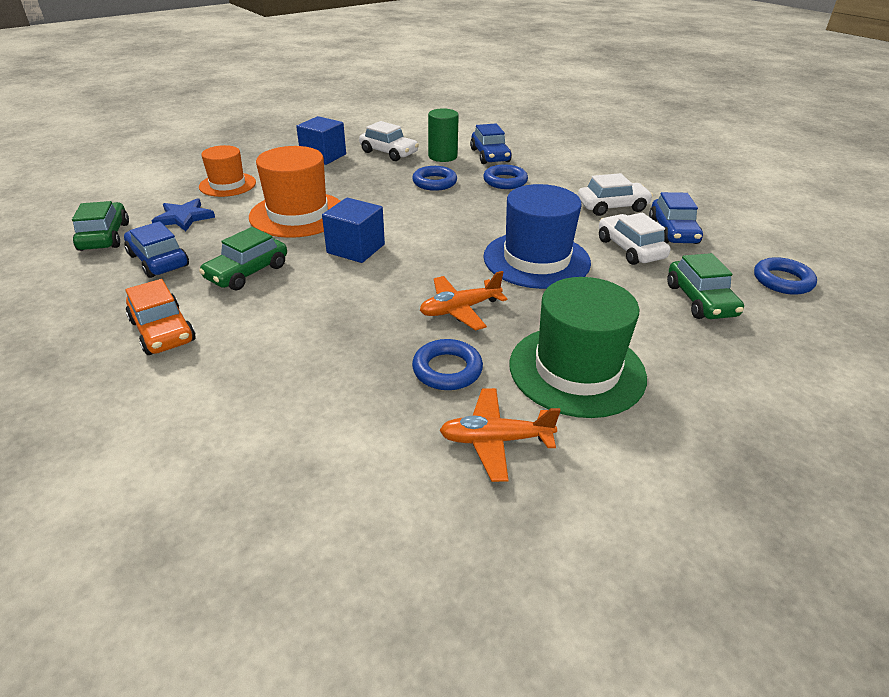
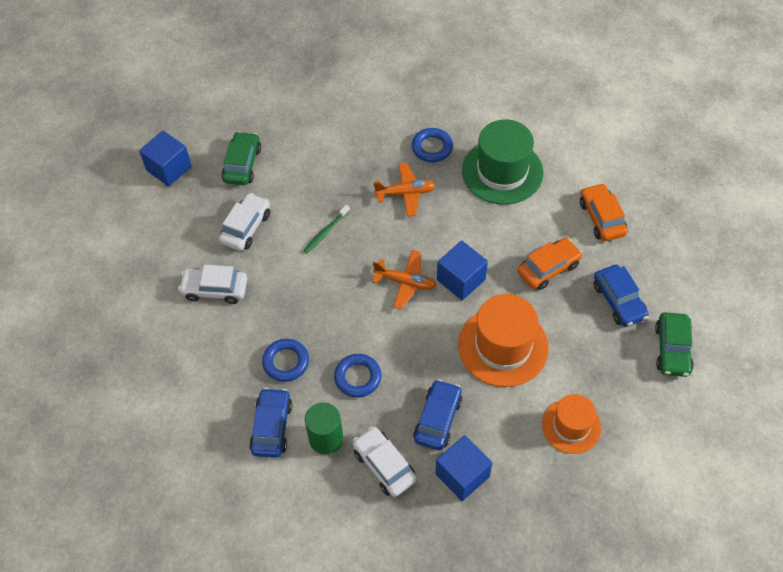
camera: 160 degrees left, 20 degrees up
blue star [151,198,215,231] -> none
green car [199,227,287,290] -> orange car [517,238,583,290]
orange plane [439,388,561,482] -> orange plane moved to [372,250,437,309]
blue hat [483,184,591,289] -> green toothbrush [303,205,350,253]
green hat [510,277,647,418] -> green hat moved to [462,119,544,205]
white car [599,213,670,265] -> white car turned 150 degrees counterclockwise [219,193,270,251]
blue car [649,192,703,244] -> blue car moved to [413,379,462,450]
blue ring [754,257,817,295] -> blue cube [139,131,192,186]

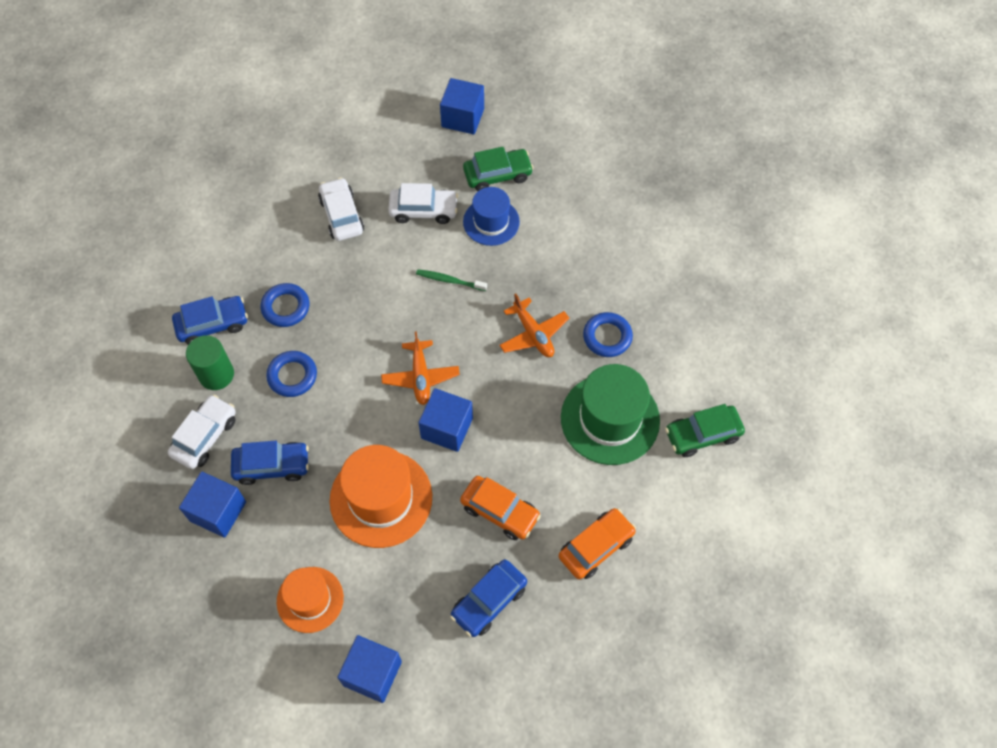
camera: 65 degrees right, 5 degrees up
green car [655,312,694,377] -> green car moved to [665,404,745,457]
none -> blue cube [337,635,402,703]
none -> blue hat [463,187,520,246]

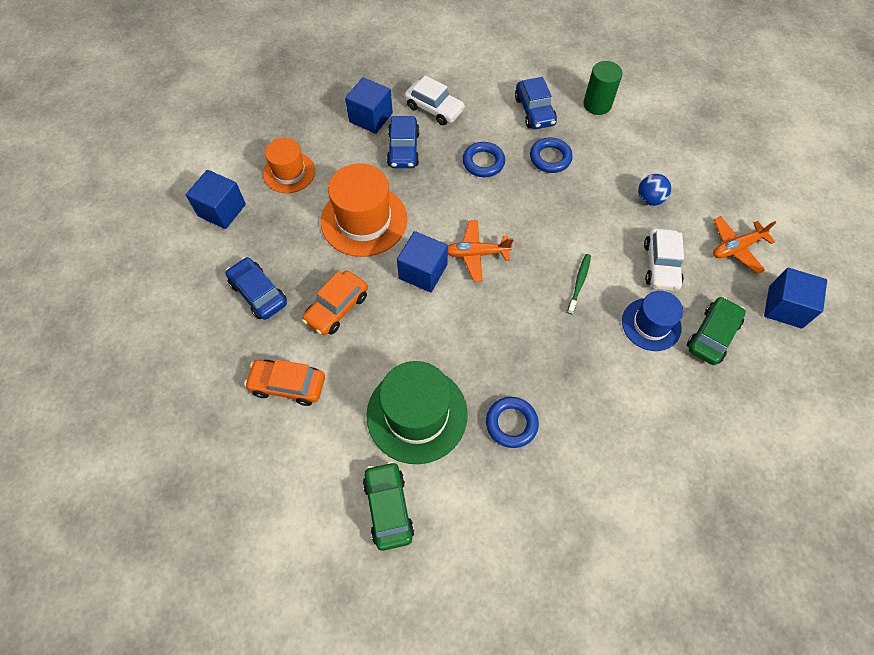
camera: 95 degrees right, 0 degrees up
green cylinder [186,335,234,390] -> green cylinder moved to [583,61,622,115]
white car [318,177,364,241] -> blue ball [638,174,671,206]
green car [463,147,534,191] -> green car turned 135 degrees counterclockwise [687,296,746,365]
orange plane [499,293,569,357] -> orange plane moved to [713,216,776,274]
orange car [559,508,636,579] -> orange car turned 135 degrees clockwise [244,359,325,406]

